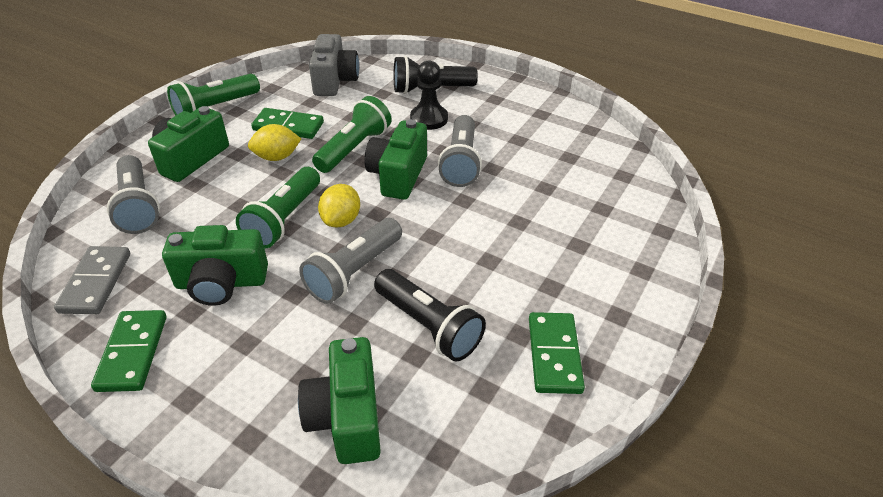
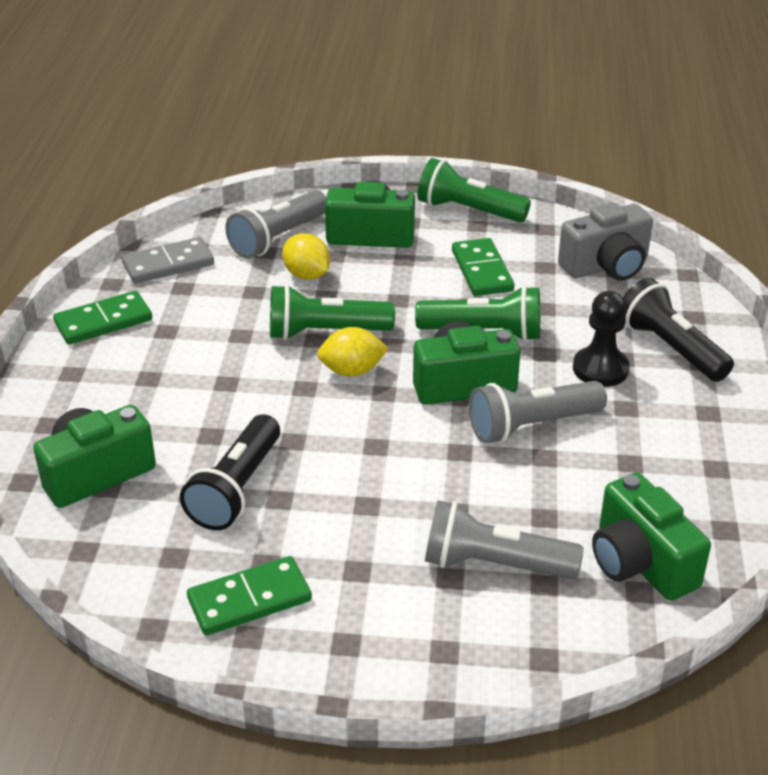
camera: 65 degrees right, 5 degrees down
green camera [162,225,268,306] -> green camera moved to [592,472,711,601]
yellow lemon [248,124,301,161] -> yellow lemon moved to [282,233,330,280]
grey flashlight [299,218,402,304] -> grey flashlight moved to [425,500,584,579]

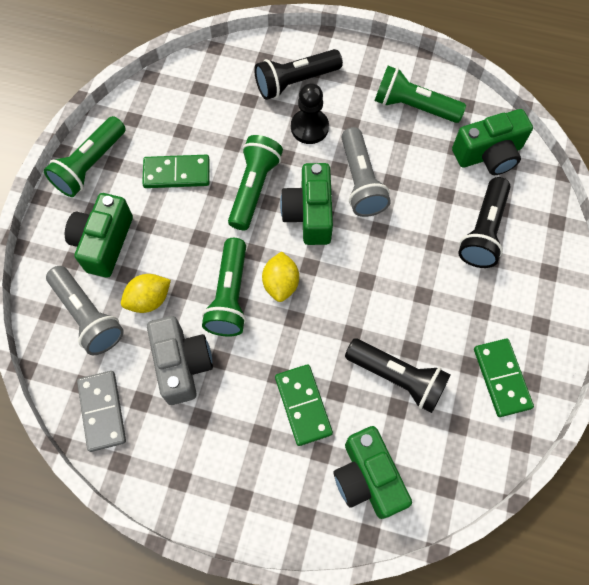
camera: 80 degrees left, 30 degrees up
green domino [53,291,152,344] -> green domino moved to [275,365,333,446]
grey flashlight [425,500,584,579] -> black flashlight [458,177,511,268]
grey camera [558,203,653,281] -> grey camera moved to [147,316,213,405]
none -> green flashlight [374,66,466,123]

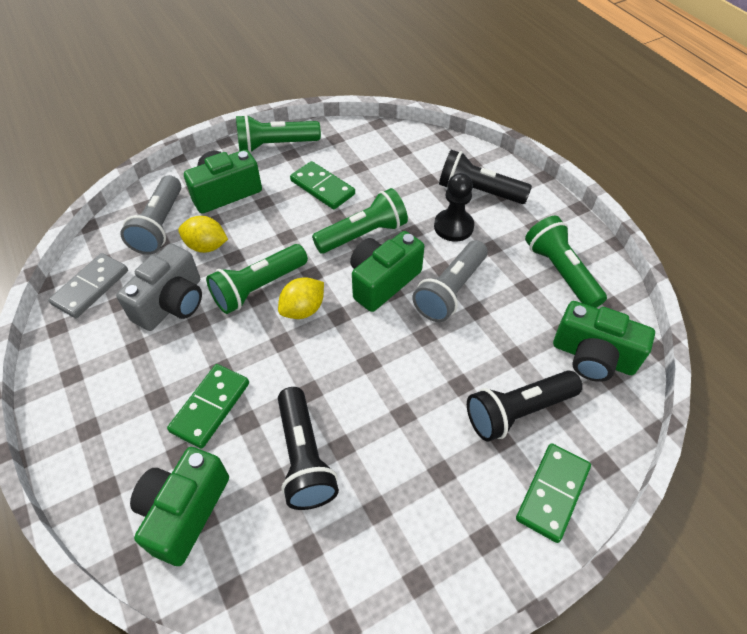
camera: 45 degrees right, 15 degrees down
green domino [474,339,534,417] -> green domino moved to [516,443,591,543]

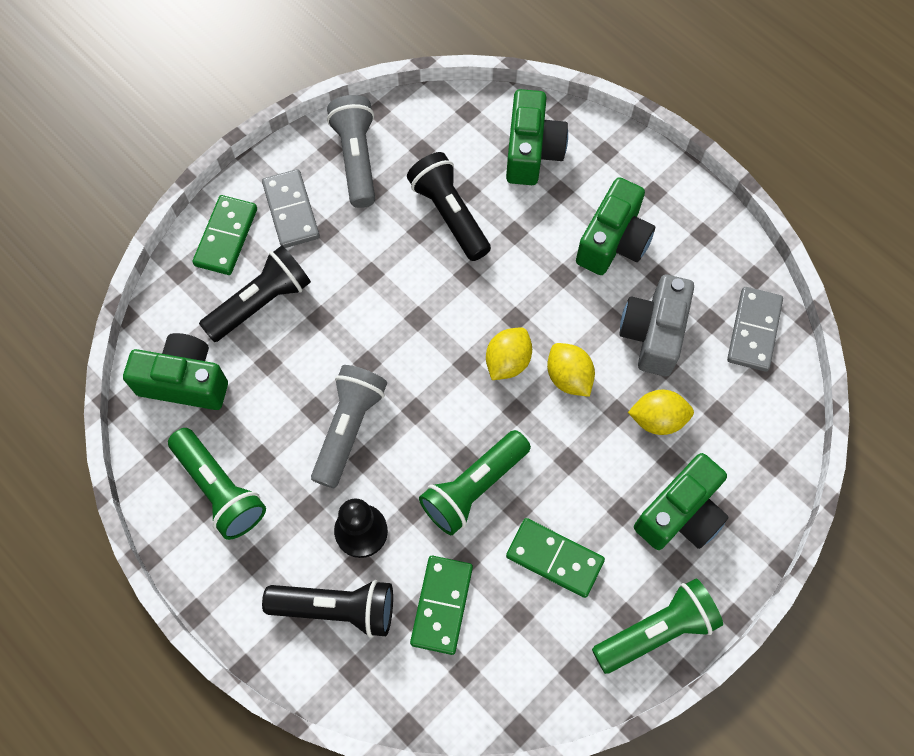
camera: 165 degrees right, 15 degrees up
grey flashlight [120,175,181,255] -> grey flashlight moved to [327,95,375,208]
green domino [167,364,249,449] -> green domino moved to [410,556,473,655]
green flashlight [206,244,308,314] -> yellow lemon [547,343,595,397]
green camera [350,231,424,312] -> green camera moved to [576,177,655,275]
none -> grey domino [262,169,320,248]

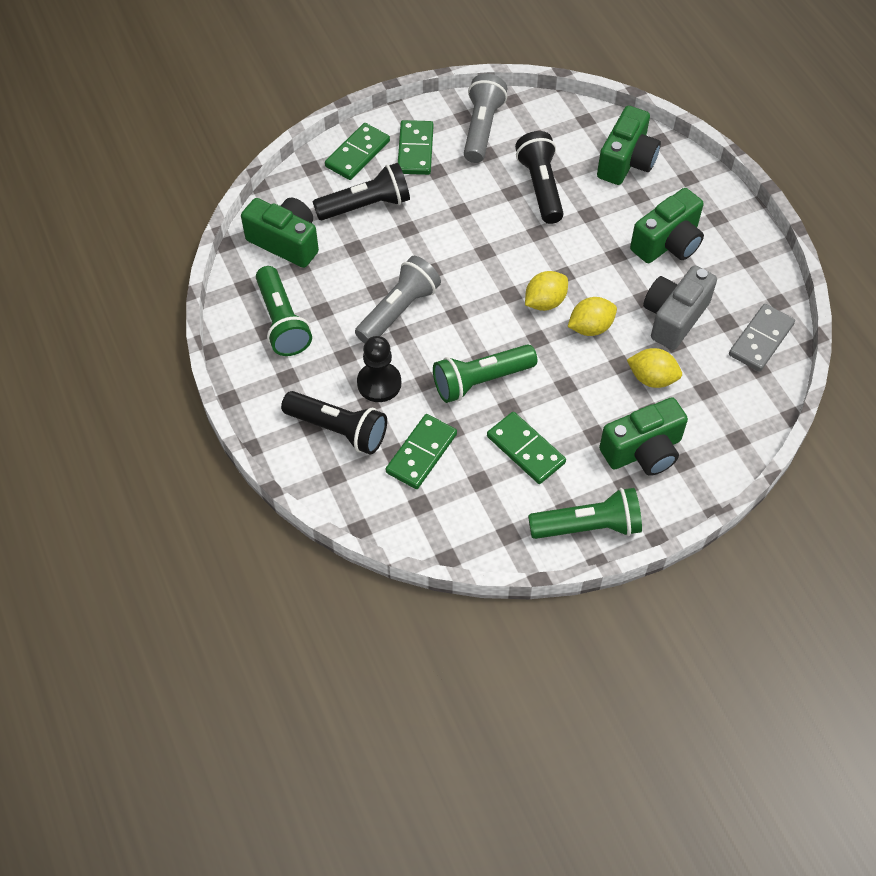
camera: 20 degrees right, 10 degrees down
grey domino [262,169,320,248] -> green domino [398,120,433,175]
yellow lemon [547,343,595,397] -> yellow lemon turned 75 degrees clockwise [567,297,617,336]

